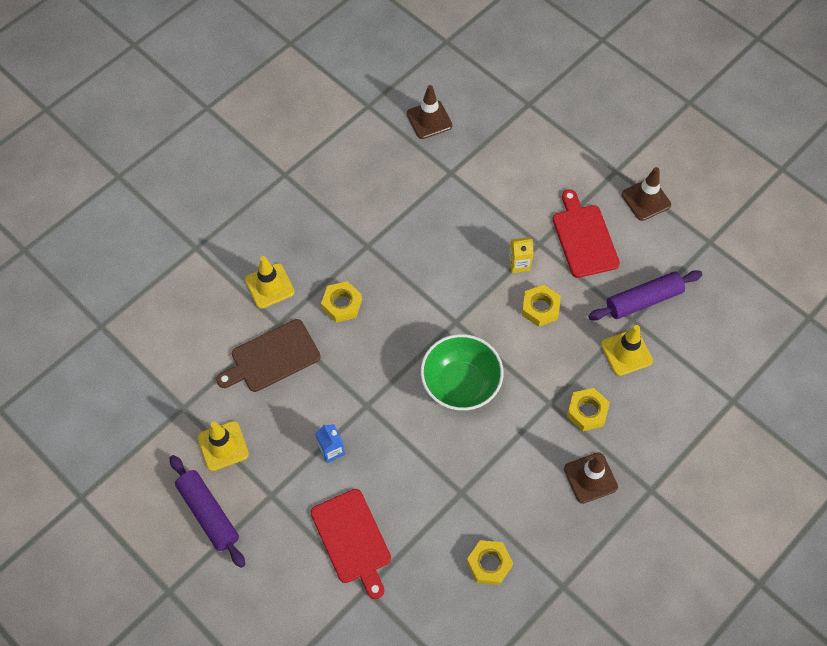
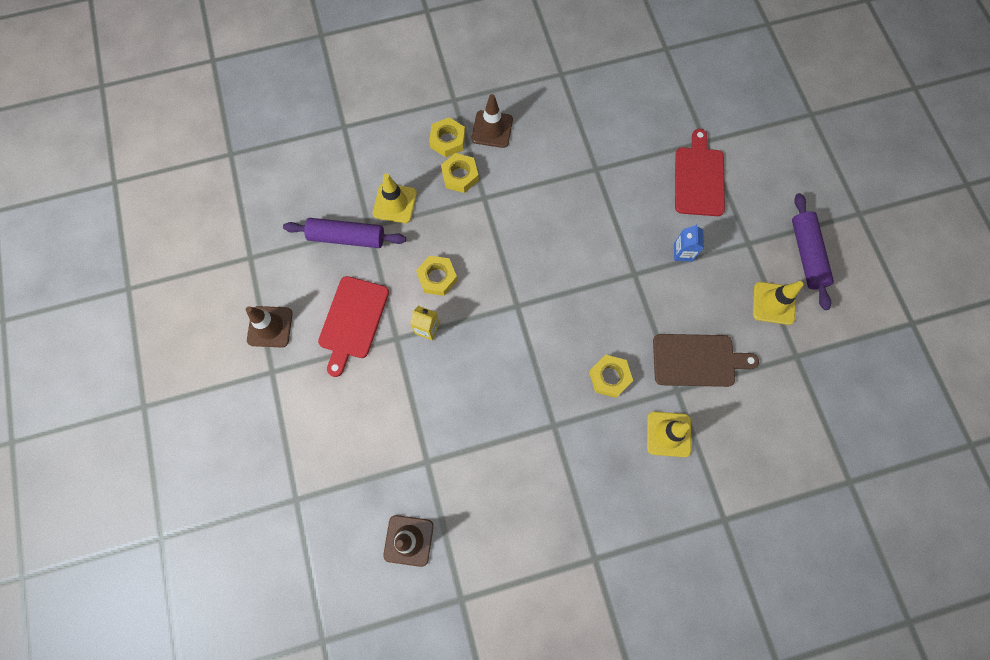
camera: 150 degrees left, 10 degrees up
green bowl [421,334,504,411] -> none
yellow nut [467,540,513,585] -> yellow nut moved to [429,117,465,157]

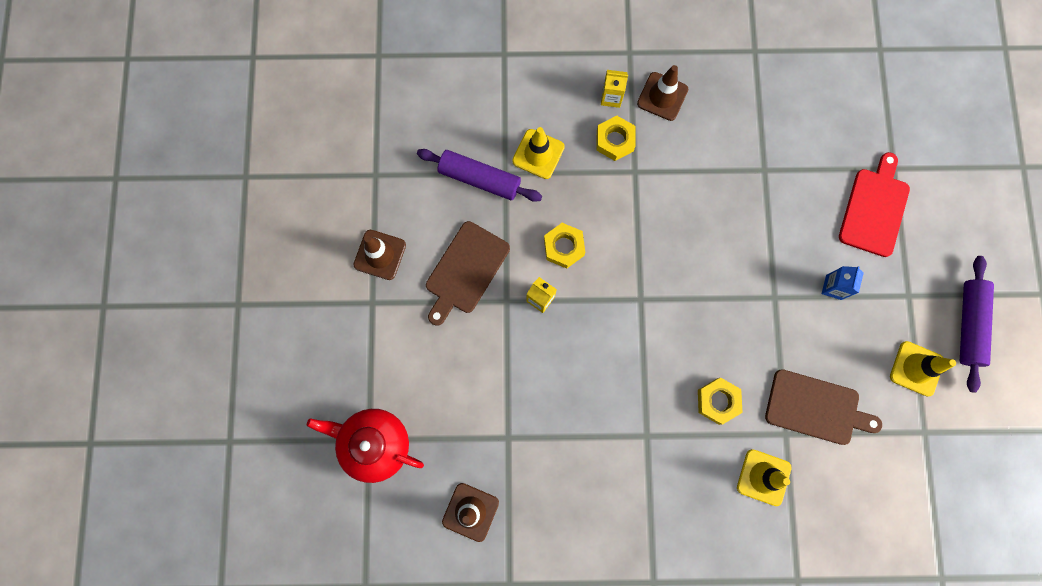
camera: 15 degrees right, 5 degrees up
red cutting board [318,276,389,377] -> brown cutting board [426,221,510,326]
yellow nut [429,117,465,157] -> yellow carton [601,70,628,108]
none -> red teapot [307,409,424,483]

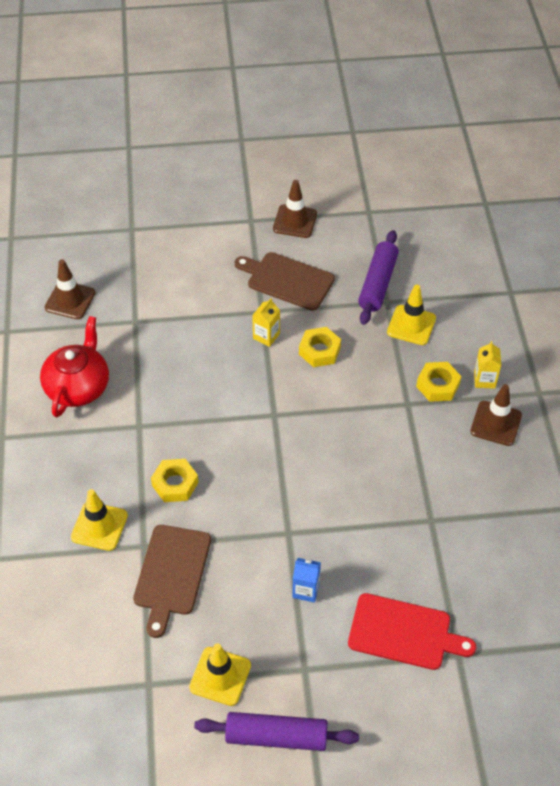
camera: 85 degrees right, 25 degrees down
red teapot [307,409,424,483] -> red teapot moved to [40,316,109,418]

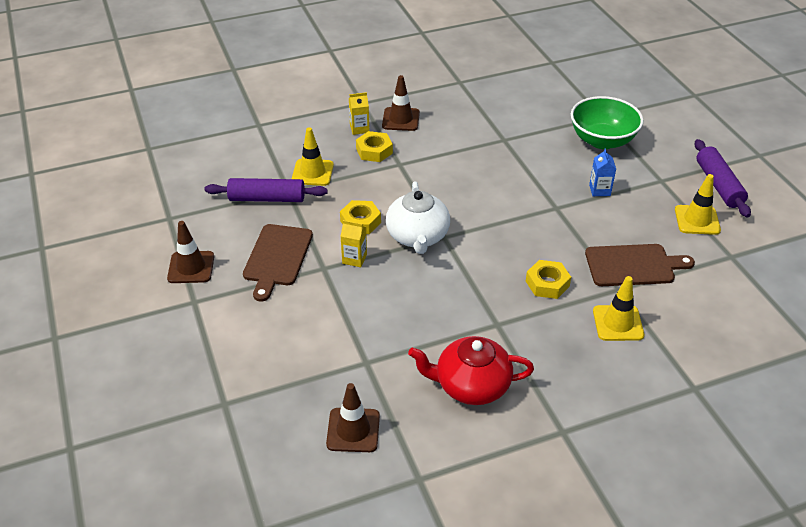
camera: 105 degrees left, 10 degrees down
red cutting board [348,593,476,670] -> green bowl [571,96,643,149]
none -> white teapot [386,181,450,254]

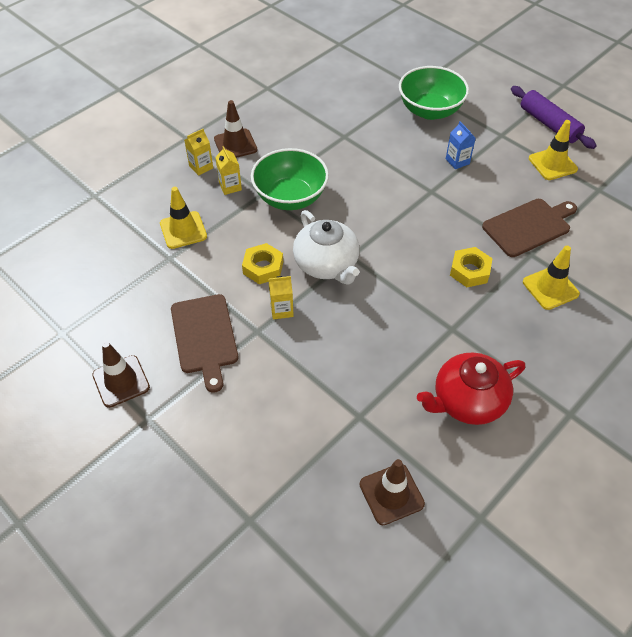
camera: 25 degrees left, 10 degrees up
purple rolling pin [205,178,327,202] -> none
yellow nut [356,131,393,162] -> yellow carton [215,146,242,195]
none -> green bowl [251,148,329,210]

